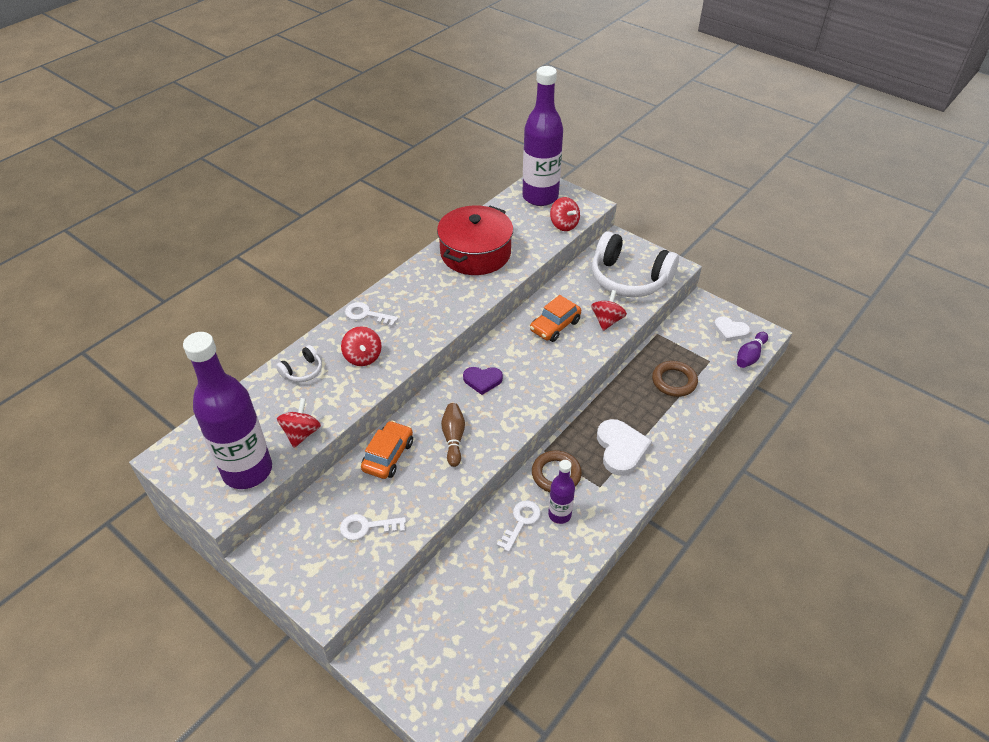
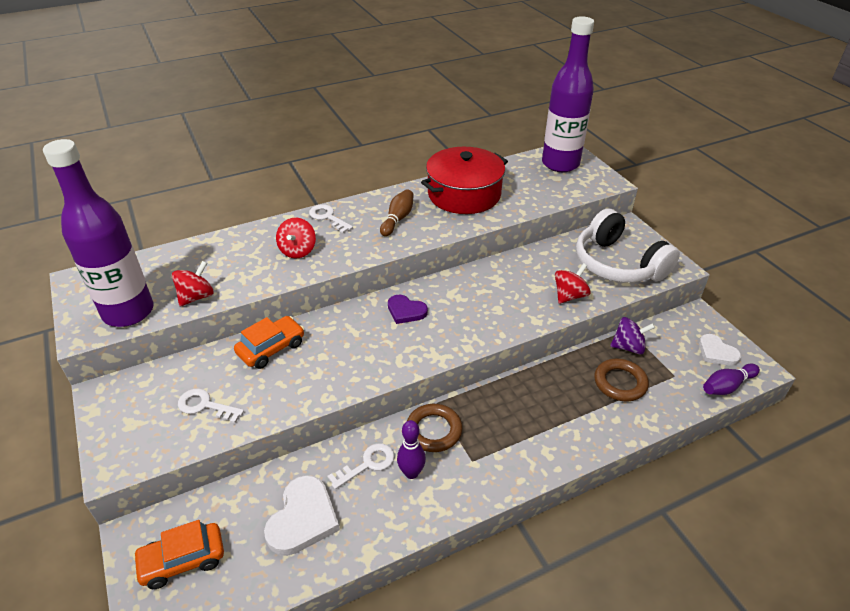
camera: 25 degrees right, 5 degrees down
white headphones [276,345,322,382] -> none
brown bowling pin [441,403,465,467] -> brown bowling pin moved to [380,189,414,236]
orange car [530,295,581,342] -> orange car moved to [133,520,224,589]
purple bottle [548,460,575,524] -> purple bowling pin [397,420,426,479]
red spinning top [550,197,580,231] -> none
white heart [597,419,652,476] -> white heart moved to [264,475,340,556]
none -> purple spinning top [610,317,655,355]

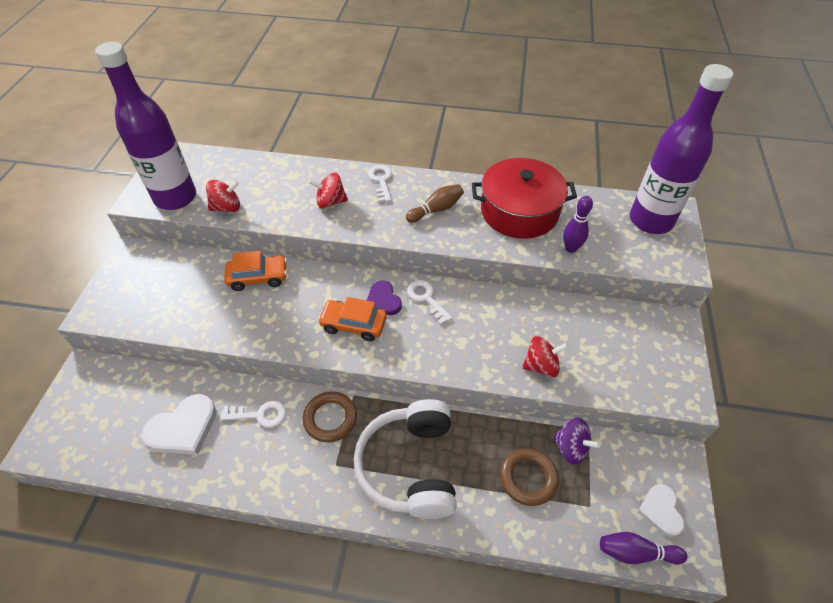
camera: 35 degrees right, 10 degrees up
orange car [133,520,224,589] -> orange car moved to [318,297,387,341]
white key [178,388,244,423] -> white key moved to [407,280,452,325]
red spinning top [276,218,316,258] -> red spinning top turned 45 degrees clockwise [308,173,348,208]
purple bowling pin [397,420,426,479] -> purple bowling pin moved to [563,196,593,253]
white headphones [576,208,680,283] -> white headphones moved to [354,399,457,519]

